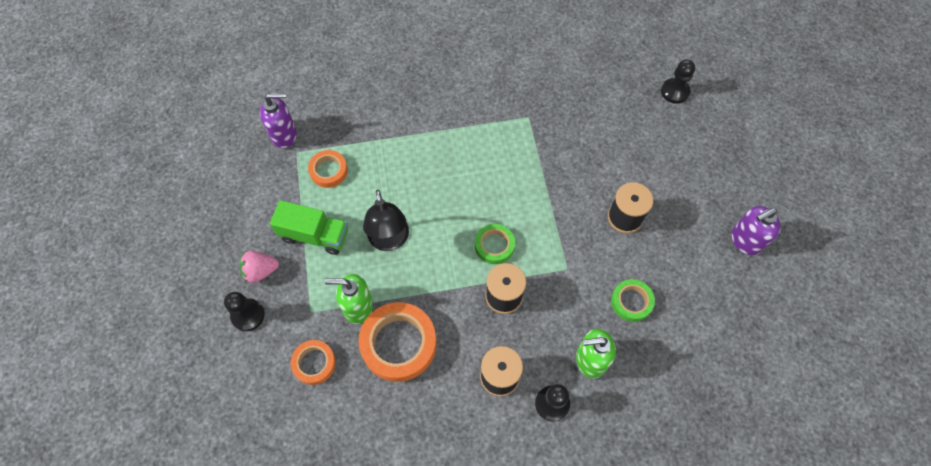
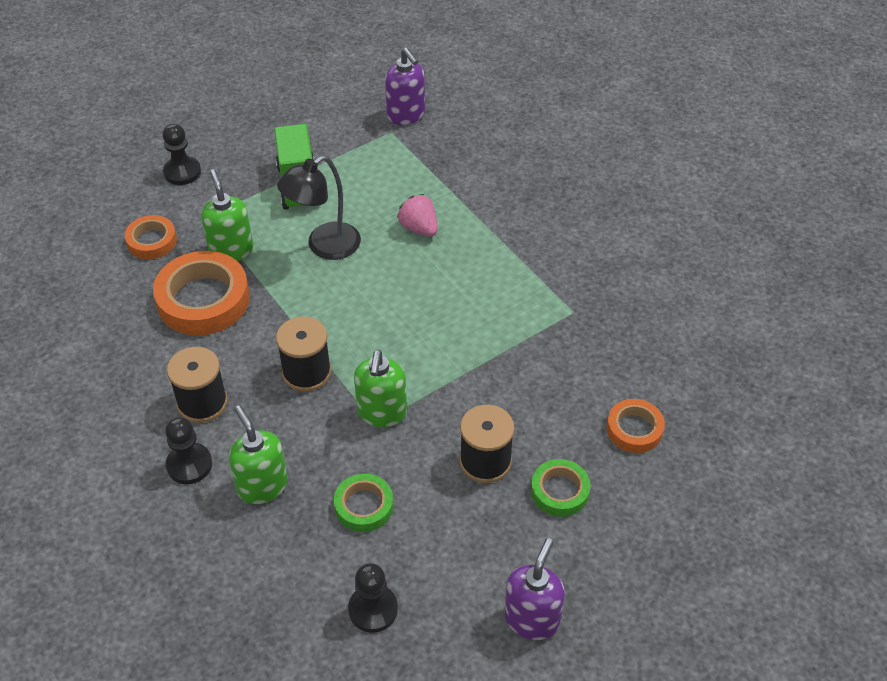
camera: 65 degrees right, 15 degrees down
pink strawberry [239,251,279,283] -> pink strawberry moved to [397,194,438,236]
orange tape [308,150,348,188] -> orange tape moved to [607,399,665,453]
green tape [475,224,515,264] -> green tape moved to [531,459,590,517]
black pawn [661,59,695,104] -> black pawn moved to [348,563,398,633]
purple soap dispenser [732,206,781,255] -> purple soap dispenser turned 75 degrees clockwise [504,538,565,640]
none -> green soap dispenser [354,350,407,427]

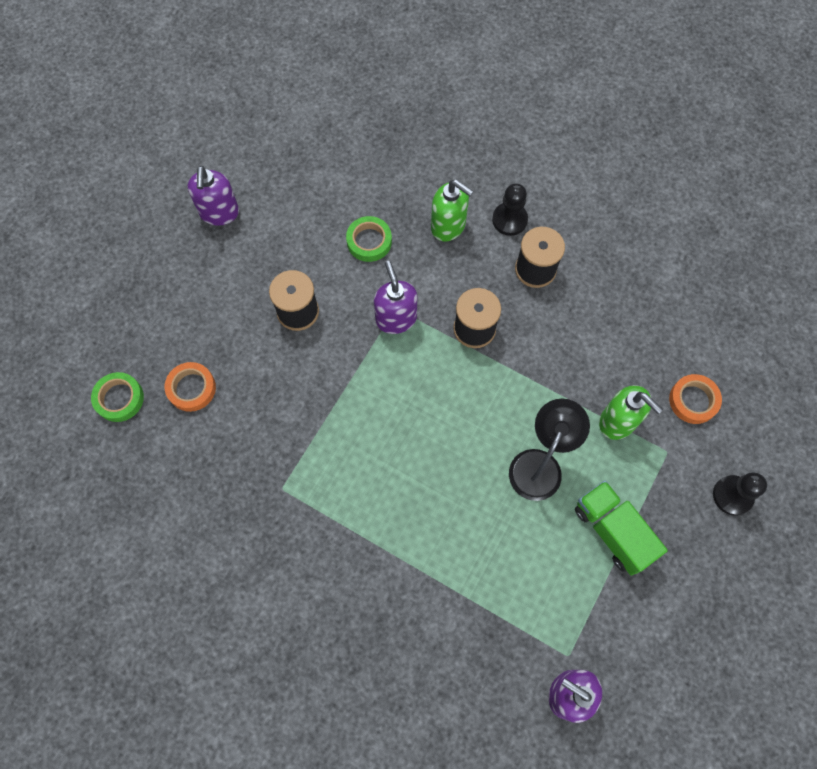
camera: 155 degrees right, 20 degrees up
orange tape [153,251,250,335] -> none
black pawn [348,563,398,633] -> none
green soap dispenser [354,350,407,427] -> purple soap dispenser [374,261,417,334]
pink strawberry [397,194,438,236] -> none
green tape [531,459,590,517] -> green tape moved to [91,372,144,422]

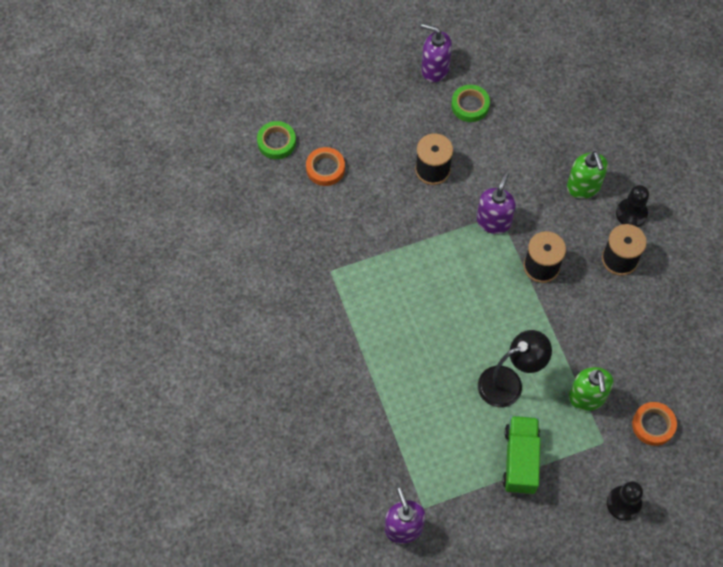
camera: 40 degrees right, 5 degrees down
purple soap dispenser [188,166,239,226] -> purple soap dispenser turned 75 degrees clockwise [421,23,452,82]
green tape [346,216,392,262] -> green tape moved to [451,85,490,122]

